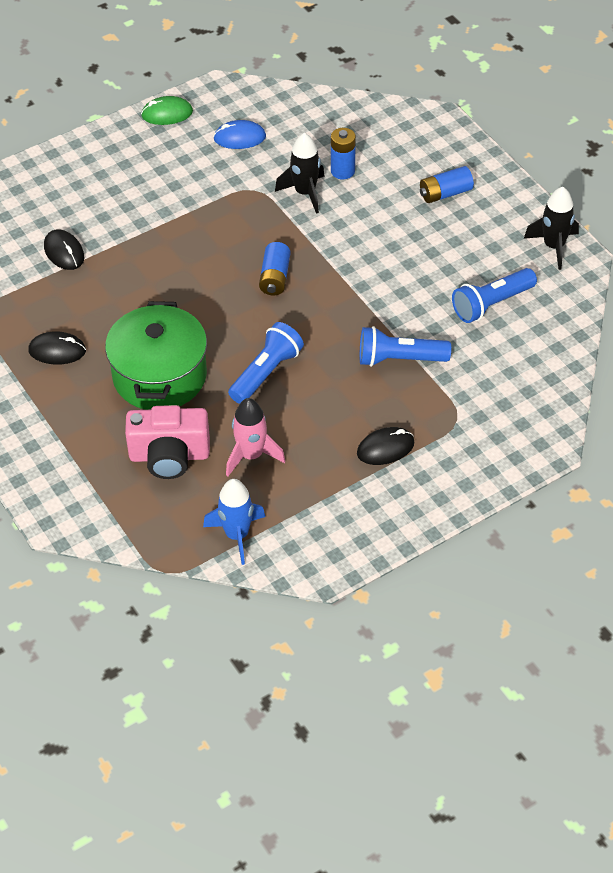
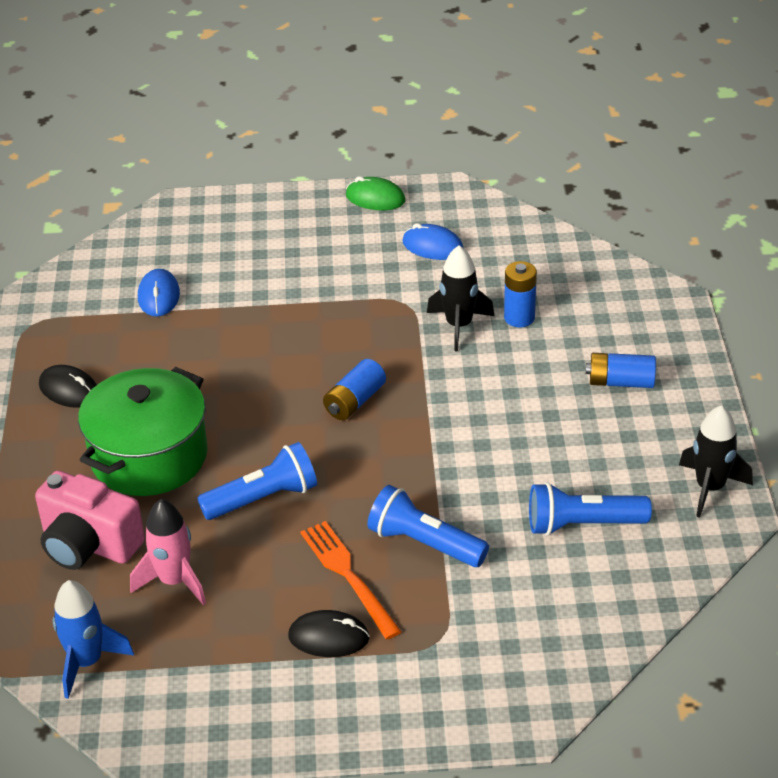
camera: 30 degrees right, 10 degrees down
black mouse [44,230,84,270] -> blue mouse [138,269,180,317]
none -> orange fork [300,521,402,639]

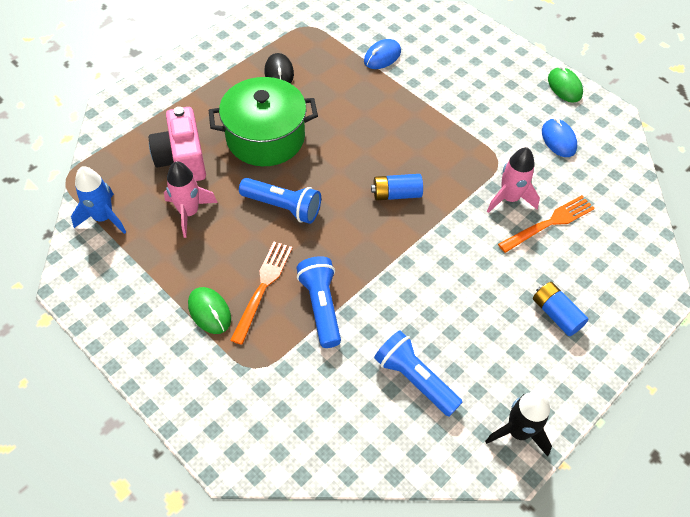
camera: 45 degrees right, 15 degrees up
black mouse [288,610,370,657] -> green mouse [188,287,231,334]
black rocket [427,245,494,351] -> pink rocket [487,147,540,213]
blue battery [504,261,537,327] -> orange fork [498,195,595,253]

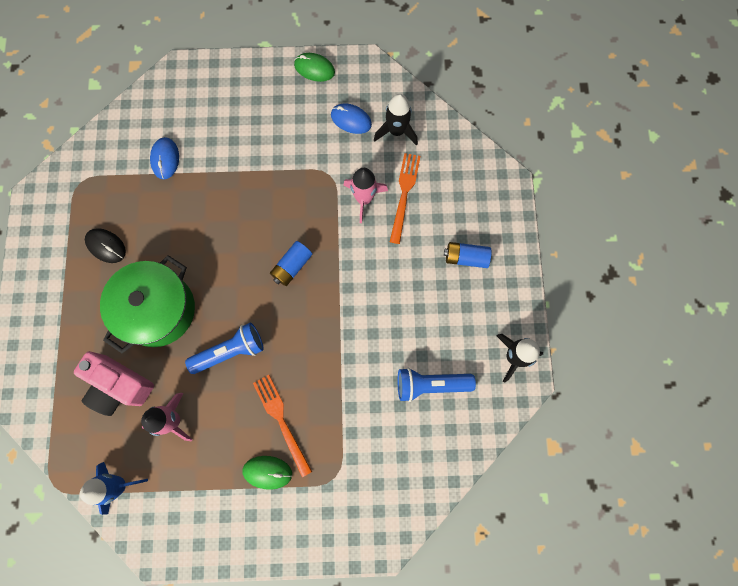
camera: 45 degrees left, 20 degrees up
blue flashlight [297,256,341,348] -> none
none -> black rocket [374,94,418,146]

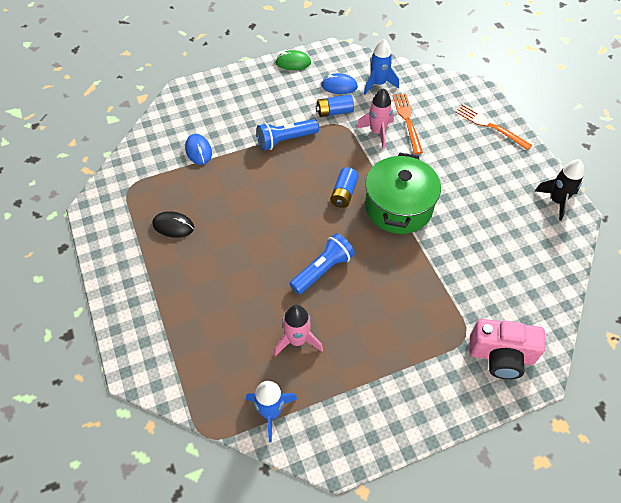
camera: 20 degrees left, 20 degrees down
pink camera [74,351,154,416] -> pink camera moved to [469,319,546,379]
green pot [100,255,195,353] -> green pot moved to [365,152,441,234]
green mouse [243,456,292,490] -> none
orange fork [253,375,312,477] -> orange fork moved to [455,104,532,150]
black rocket [374,94,418,146] -> blue rocket [364,39,399,94]
blue flashlight [398,368,476,402] -> blue flashlight moved to [257,119,319,150]
blue battery [444,242,492,268] -> blue battery moved to [316,94,354,117]

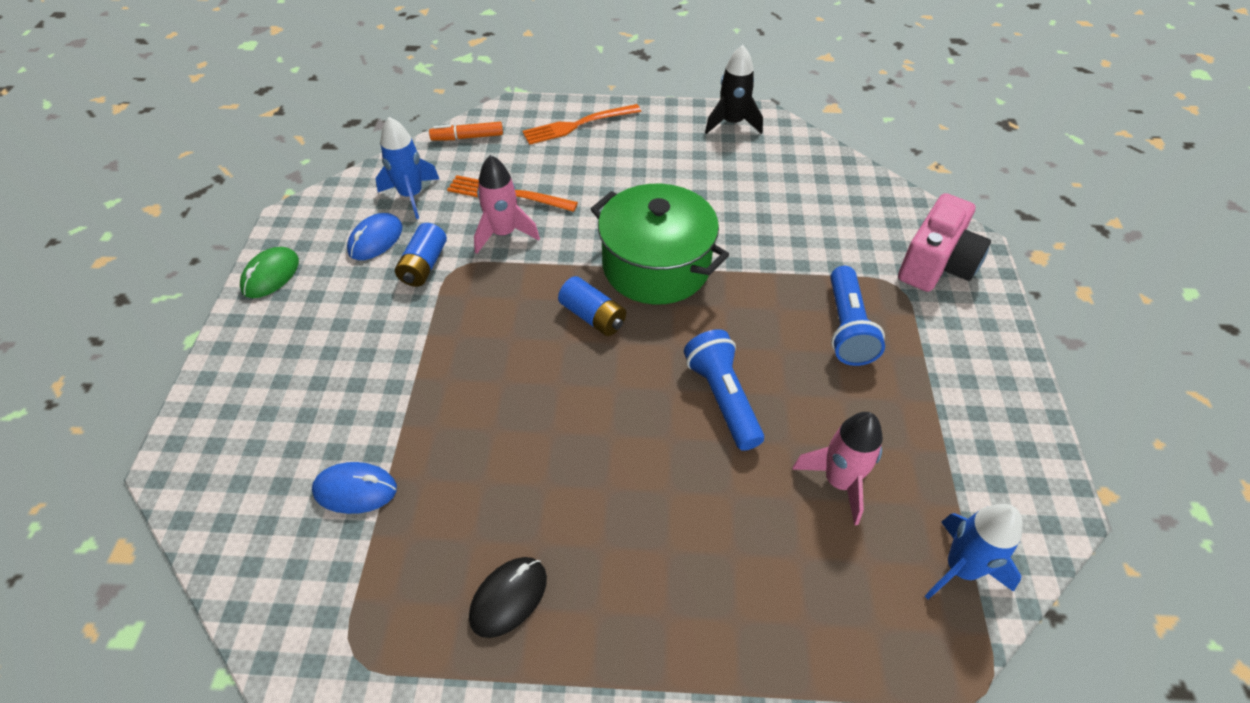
camera: 65 degrees left, 5 degrees down
blue flashlight [257,119,319,150] -> blue flashlight moved to [830,266,885,366]
none -> orange marker [429,122,503,141]

